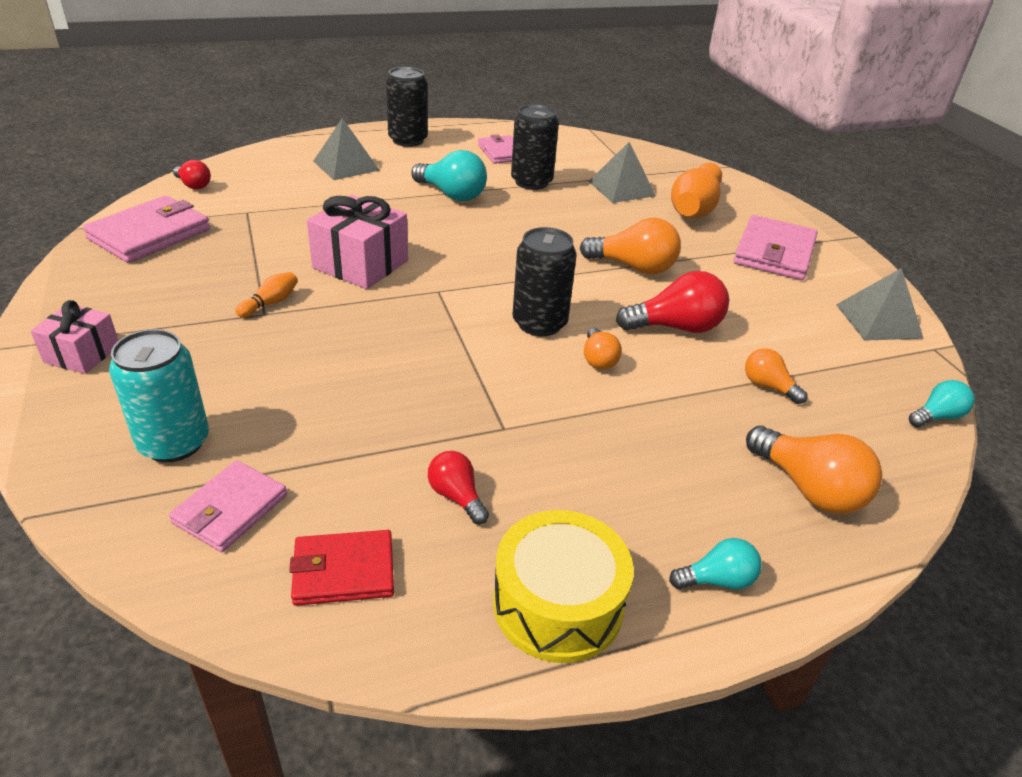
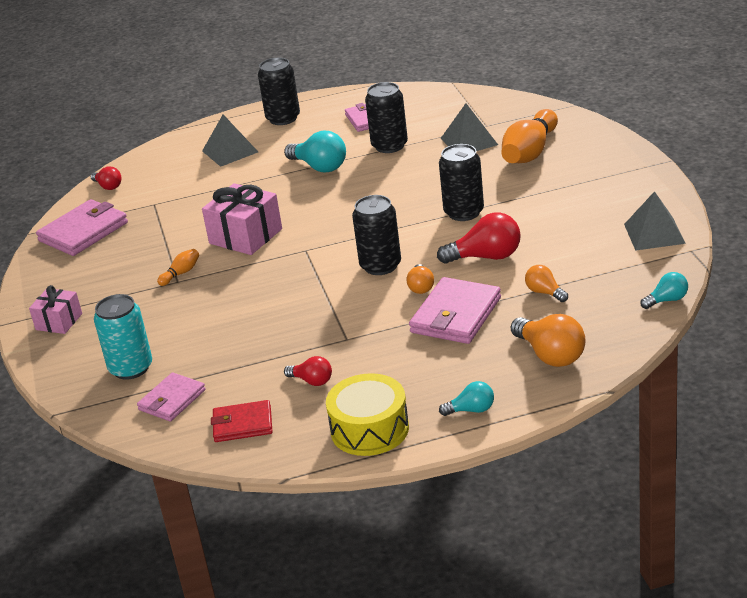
camera: 10 degrees right, 5 degrees down
red light bulb [428,451,489,524] -> red light bulb turned 150 degrees clockwise [284,356,332,386]
orange light bulb [580,218,681,274] -> black can [439,144,484,221]
pink wallet [734,215,818,280] -> pink wallet moved to [409,277,501,344]

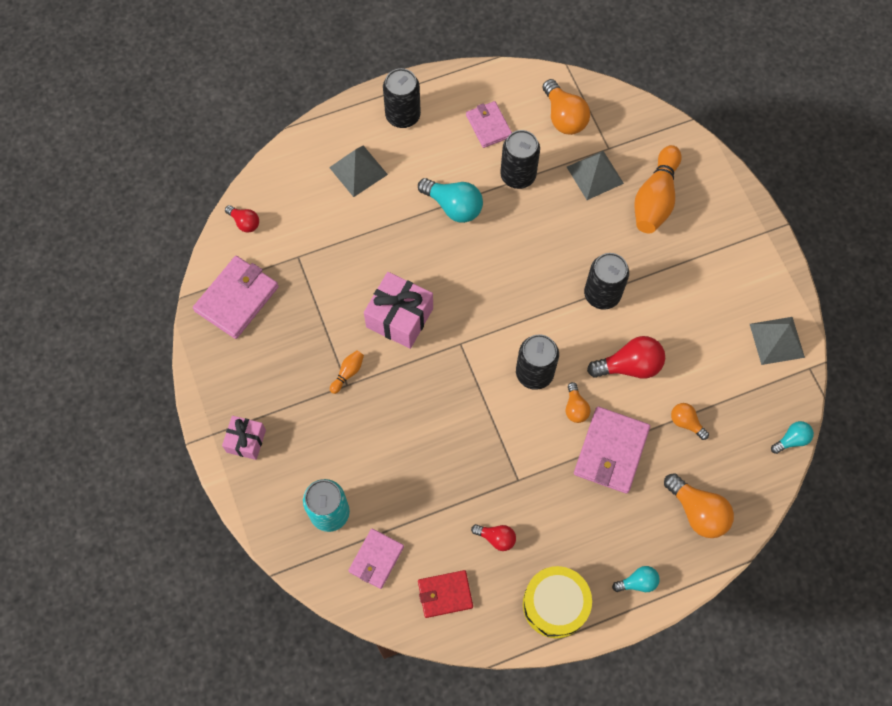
camera: 10 degrees left, 35 degrees up
none -> orange light bulb [543,79,590,135]

